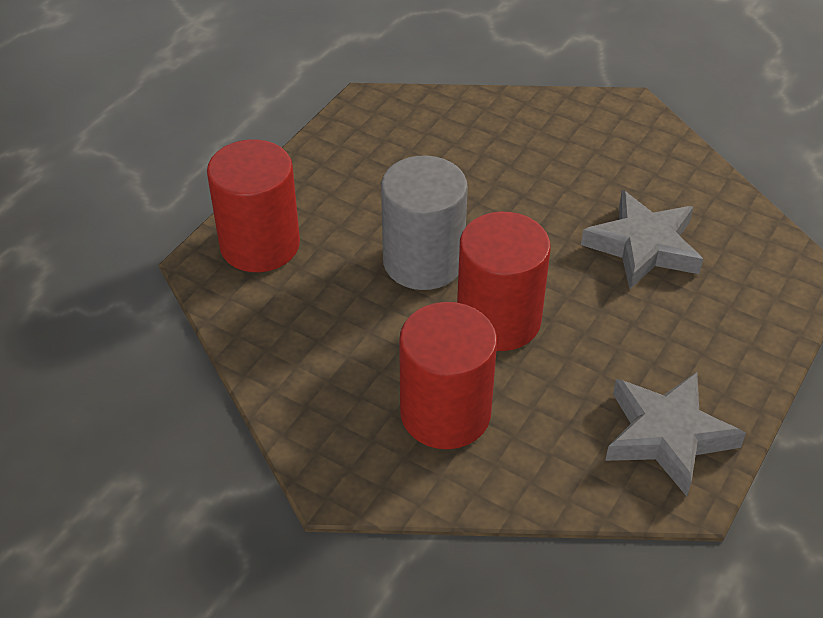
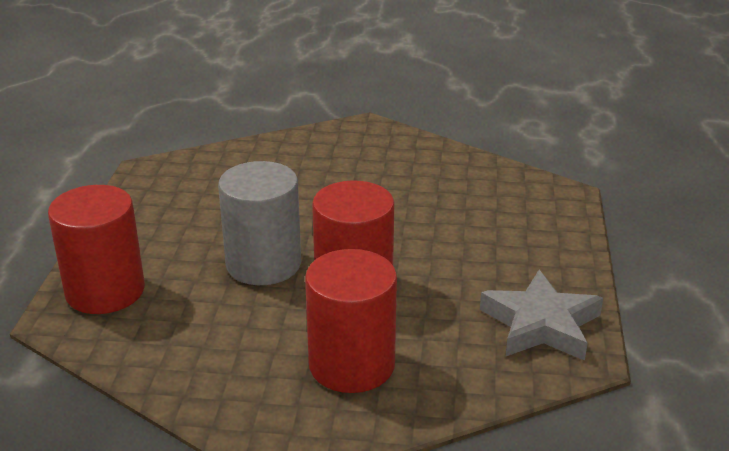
camera: 25 degrees left, 15 degrees down
grey star [581,190,703,289] -> none

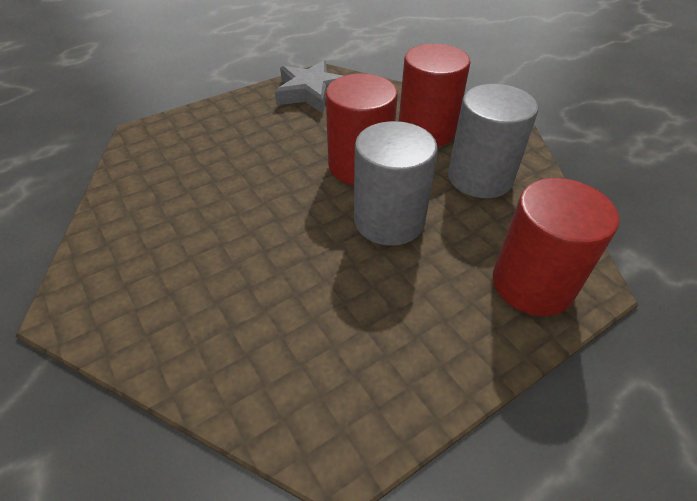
camera: 130 degrees left, 15 degrees up
none -> grey cylinder [448,84,538,198]

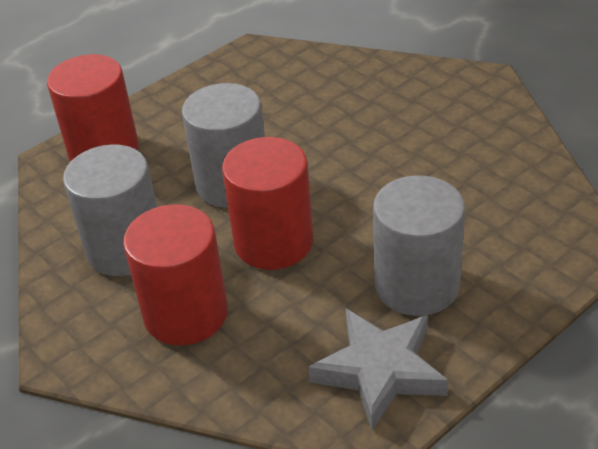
camera: 175 degrees right, 5 degrees down
none -> grey cylinder [373,176,465,316]

